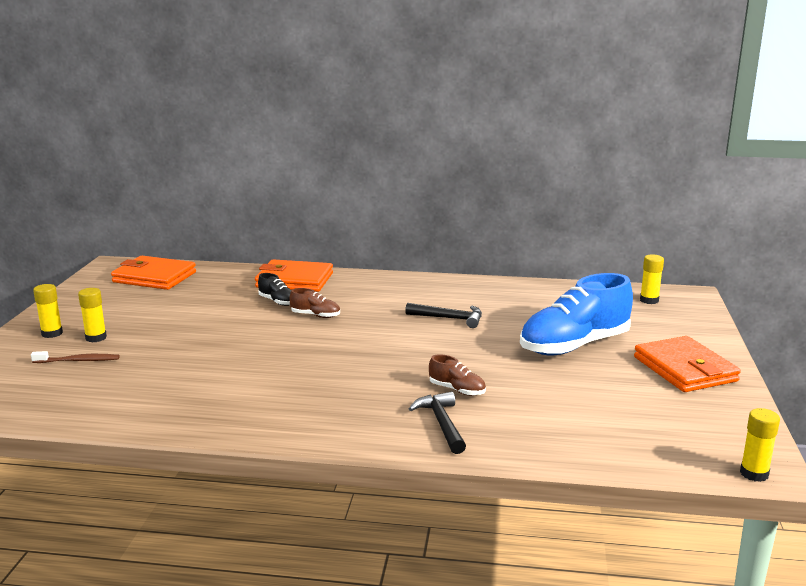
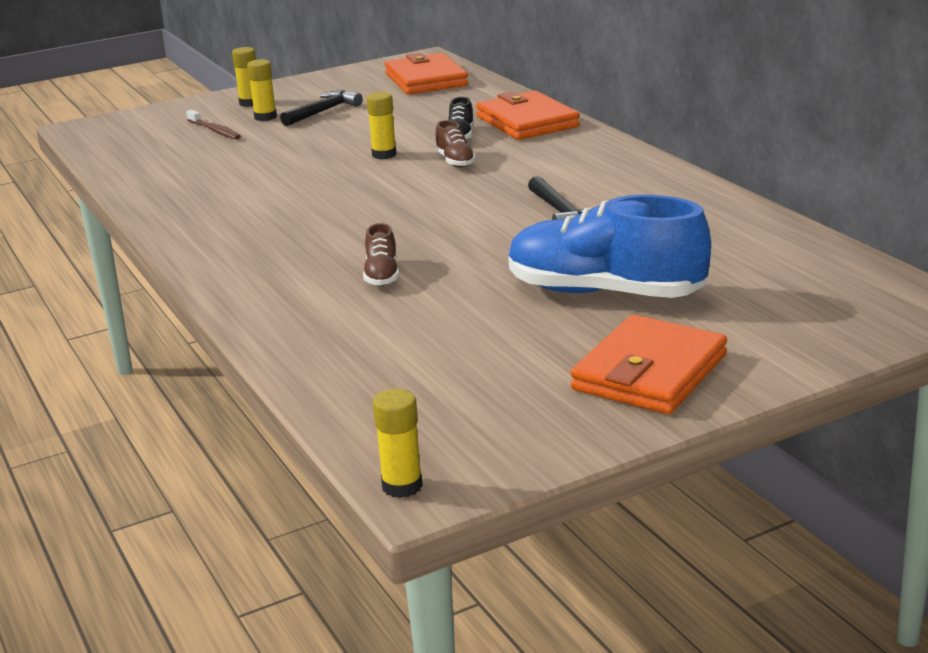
camera: 55 degrees right, 5 degrees up
black hammer [409,392,466,454] -> black hammer moved to [280,90,363,126]
yellow glue stick [640,254,664,304] -> yellow glue stick moved to [366,92,396,159]

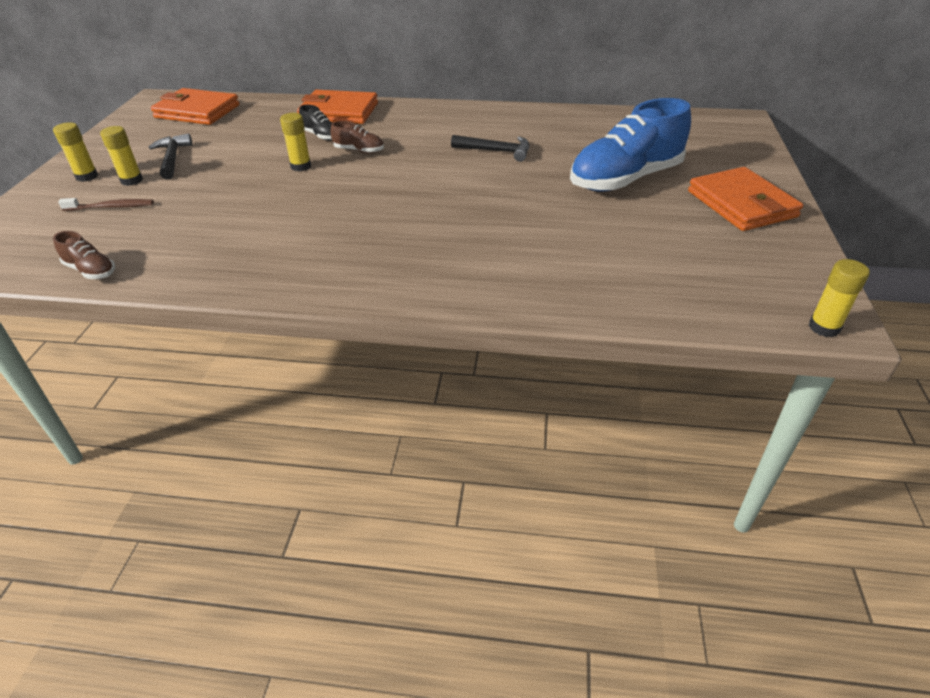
camera: 55 degrees left, 15 degrees up
brown shoe [363,223,399,286] -> brown shoe moved to [53,231,115,279]

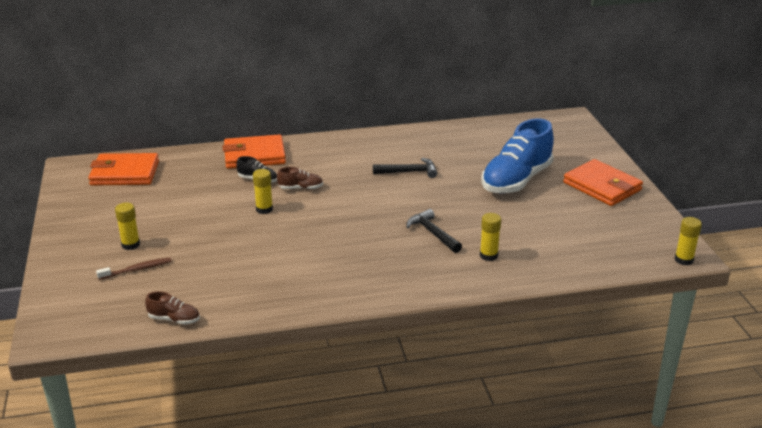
camera: 20 degrees left, 10 degrees down
yellow glue stick [53,122,98,182] -> yellow glue stick moved to [480,213,501,261]
black hammer [149,133,192,180] -> black hammer moved to [406,209,462,253]

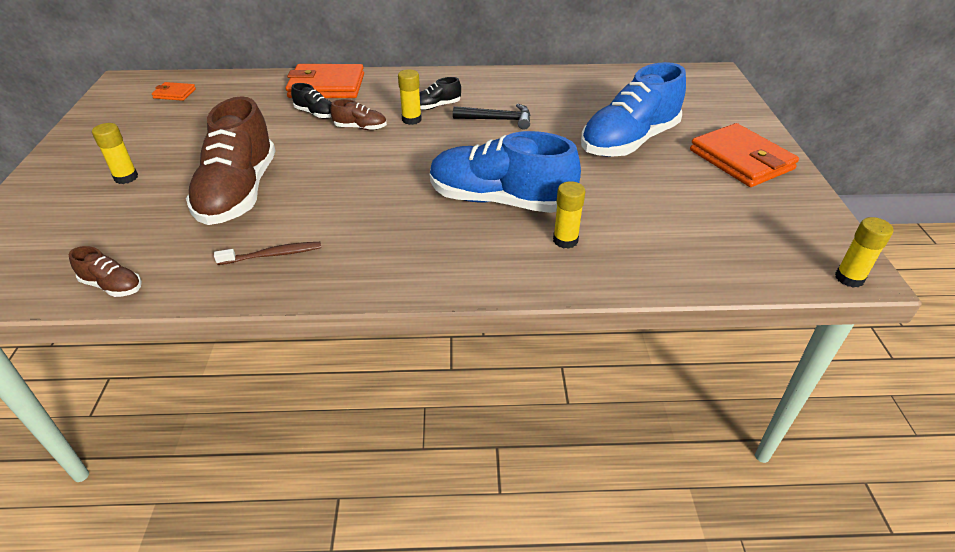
camera: 10 degrees right, 10 degrees up
orange wallet [88,153,159,186] -> orange wallet [152,82,196,101], size x0.47
brown toothbrush [96,257,172,280] -> brown toothbrush moved to [214,242,321,265]
yellow glue stick [253,169,273,214] -> yellow glue stick moved to [398,69,422,125]
black hammer [406,209,462,253] -> blue shoe [430,131,581,213]
none -> brown shoe [186,96,276,225]
none -> black shoe [419,77,461,110]

